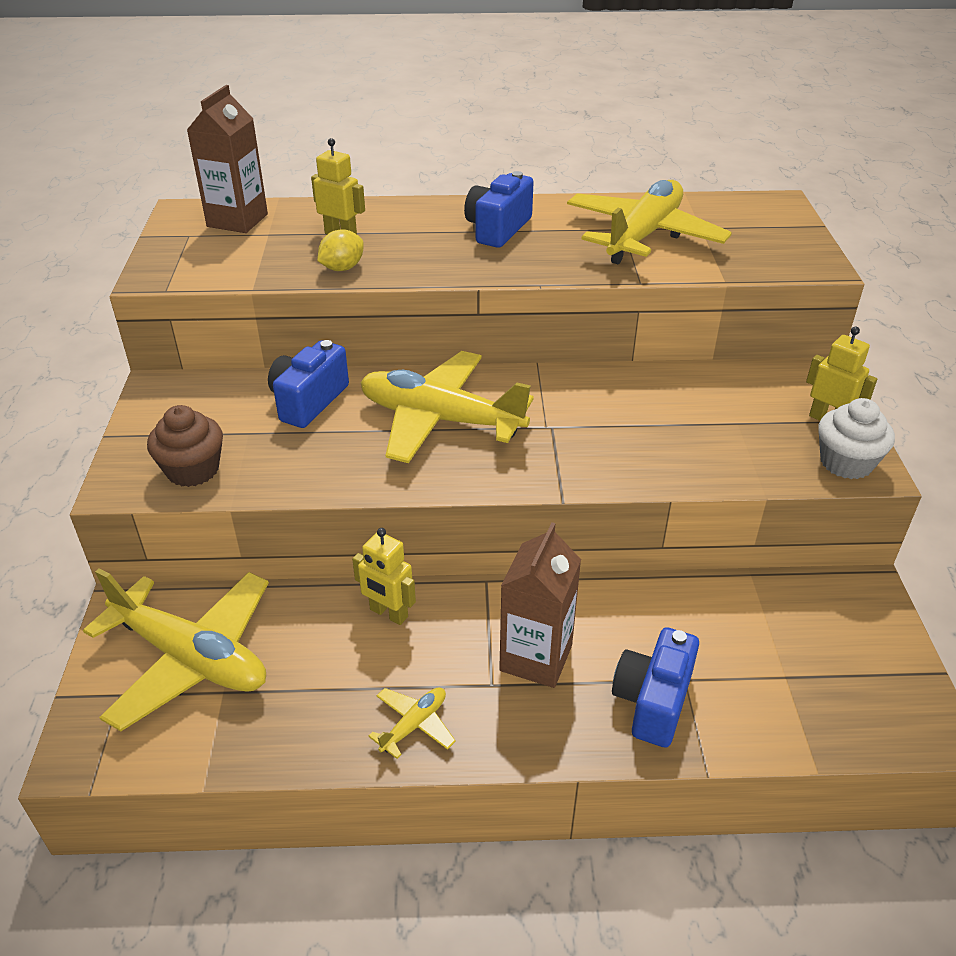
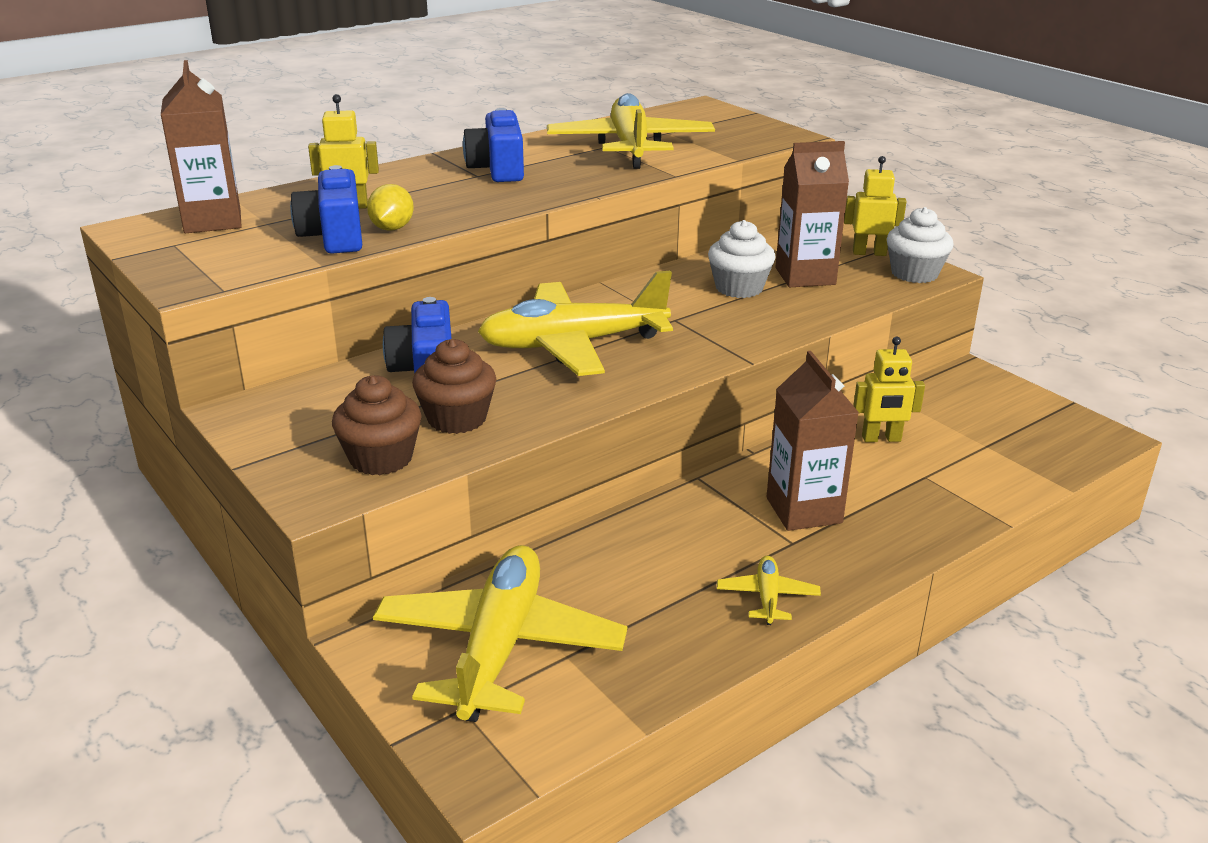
camera: 35 degrees left, 10 degrees down
yellow plane [83,569,269,731] -> yellow plane turned 75 degrees counterclockwise [373,545,627,722]
yellow robot [352,528,416,625] -> yellow robot moved to [853,337,925,442]
blue camera [612,627,699,747] -> blue camera moved to [290,165,362,254]
none -> brown cupcake [412,339,496,434]
none -> white cupcake [708,220,776,298]
none -> brown carton [776,141,849,287]

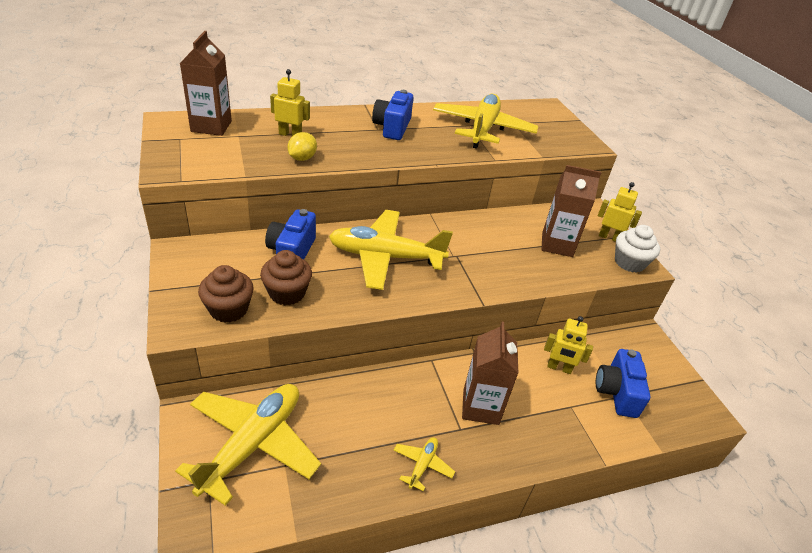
camera: 15 degrees right, 10 degrees up
blue camera [290,165,362,254] -> blue camera moved to [596,349,651,418]
white cupcake [708,220,776,298] -> none

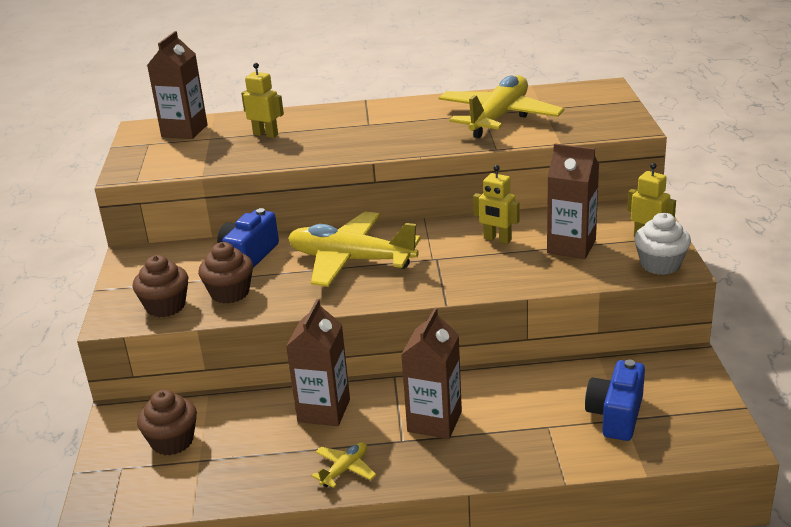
camera: 20 degrees right, 10 degrees down
yellow plane [175,384,321,506] -> brown cupcake [137,390,197,455]
yellow lemon [287,132,317,161] -> none
blue camera [372,90,413,140] -> none
yellow robot [544,316,593,374] -> yellow robot moved to [473,165,520,244]
none -> brown carton [286,299,350,426]

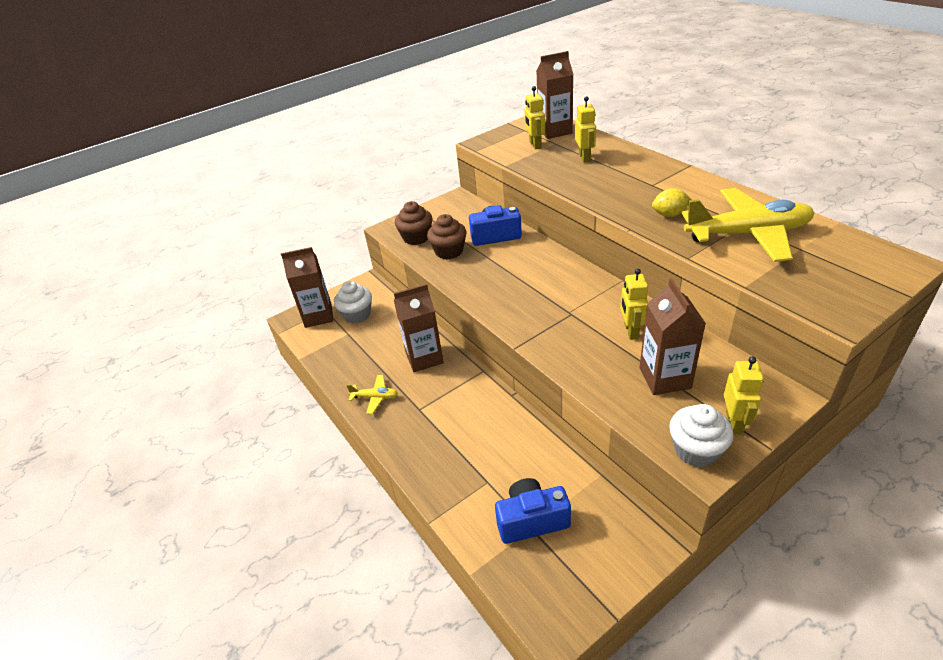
camera: 60 degrees right, 10 degrees up
brown cupcake [137,390,197,455] -> white cupcake [334,281,372,324]
yellow plane [288,211,421,287] -> none
brown carton [401,307,462,439] -> brown carton moved to [281,247,333,328]
none -> yellow robot [524,86,545,149]
none -> yellow lemon [652,188,692,217]

